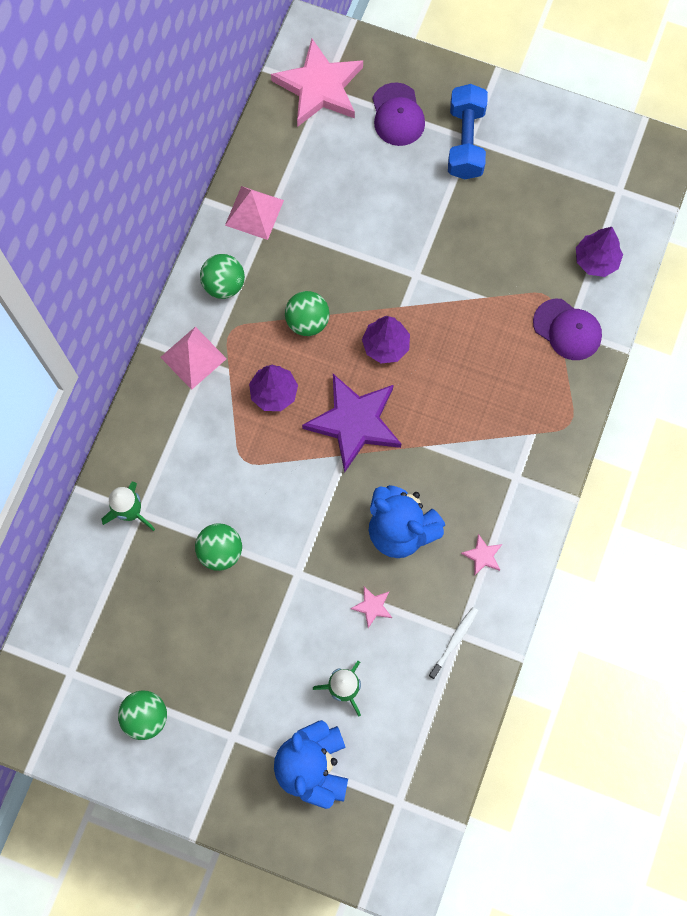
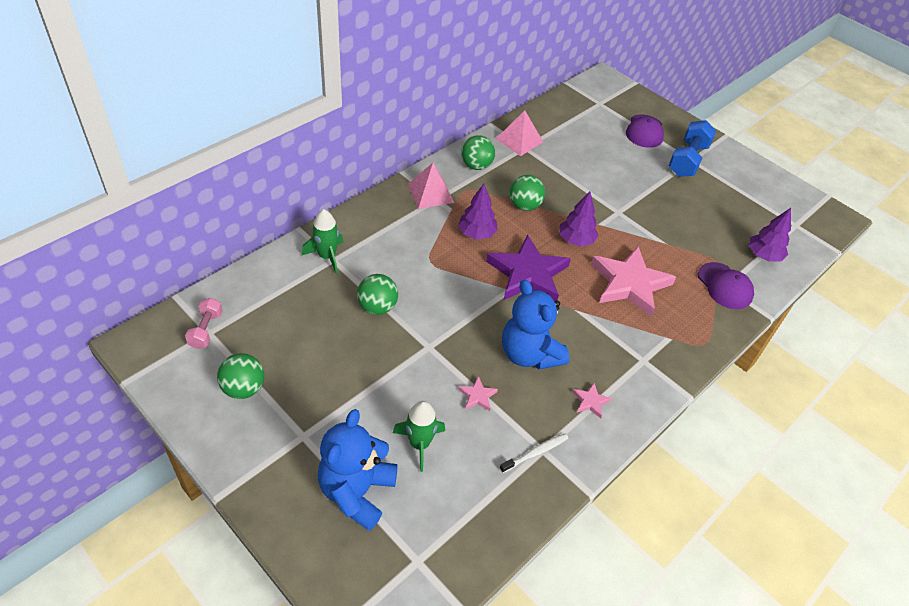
camera: 20 degrees right, 25 degrees down
pink star [271,39,363,127] -> pink star moved to [591,246,676,317]
none -> pink dumbbell [185,298,223,349]

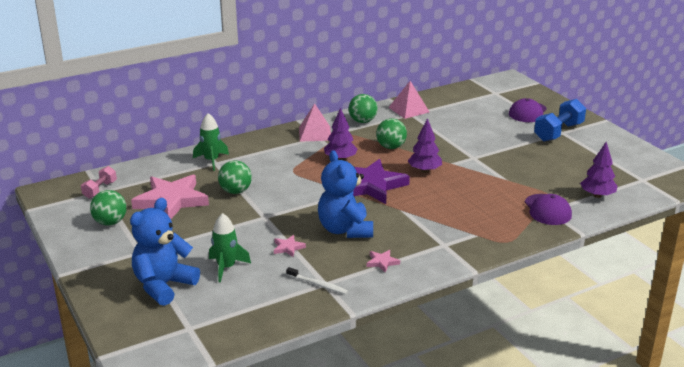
camera: 20 degrees right, 20 degrees down
white toothbrush [500,433,568,473] -> white toothbrush turned 45 degrees clockwise [286,267,348,294]
pink star [591,246,676,317] -> pink star moved to [131,175,209,219]

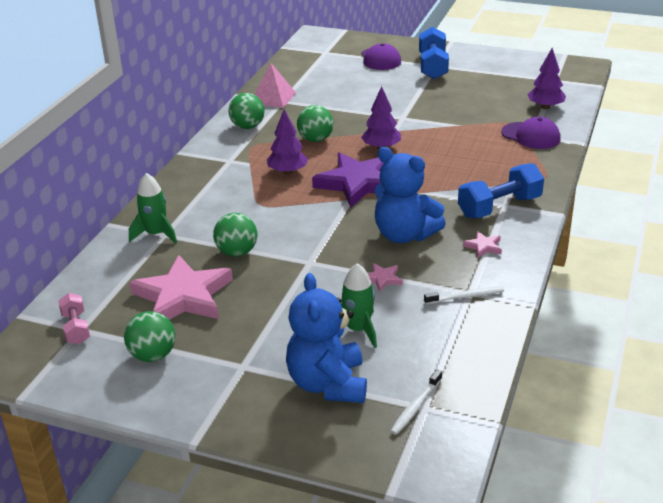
camera: 40 degrees left, 5 degrees up
pink pyramid [299,103,331,142] -> none
none -> white toothbrush [390,370,442,435]
none -> blue dumbbell [458,163,544,218]

